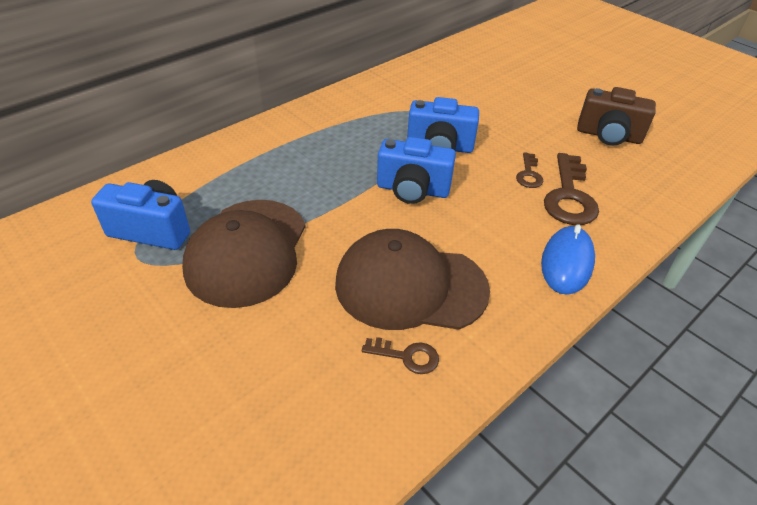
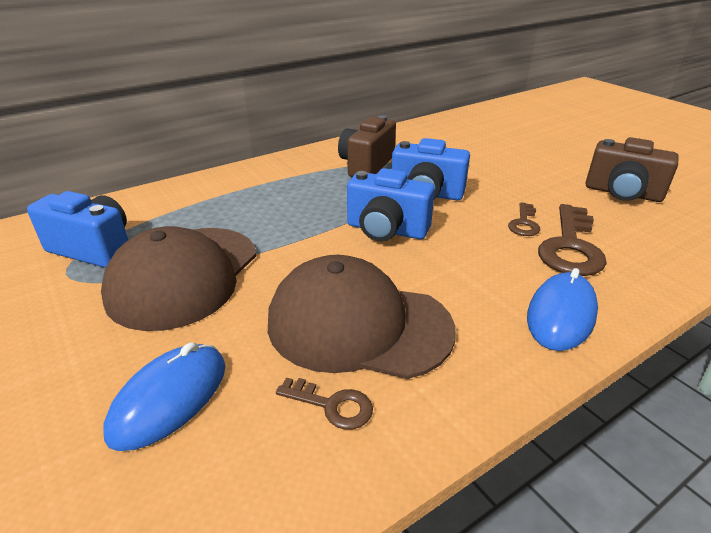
camera: 10 degrees right, 10 degrees down
none -> blue mouse [103,342,225,451]
none -> brown camera [338,115,396,177]

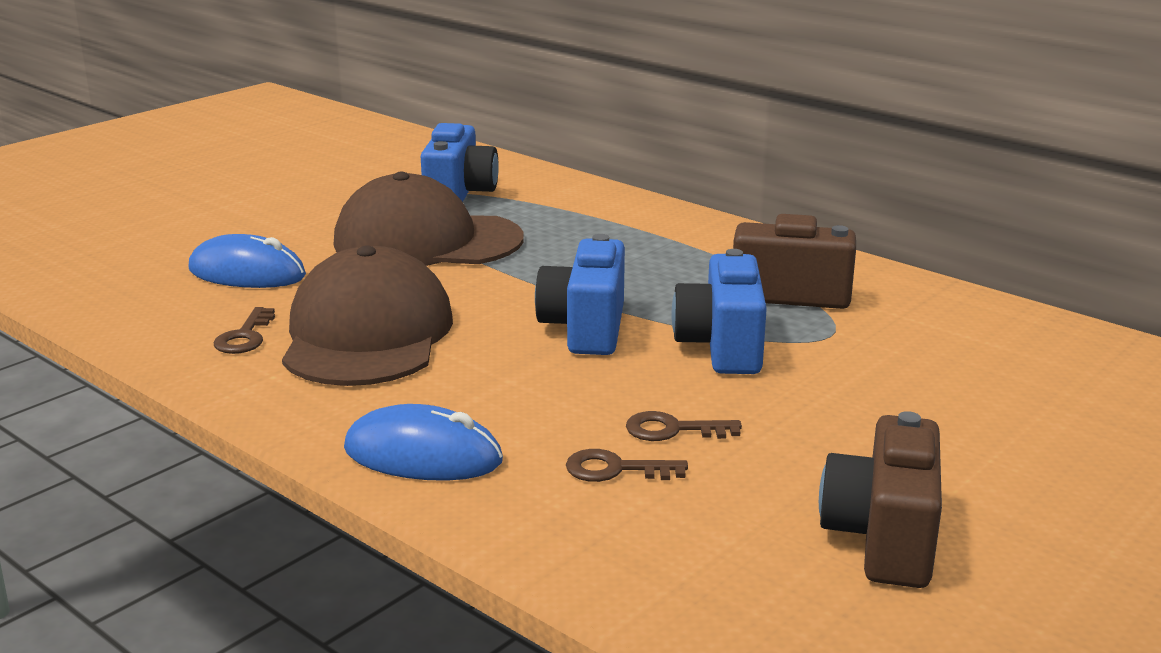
camera: 75 degrees right, 10 degrees down
brown key [538,204,607,276] -> brown key [566,449,688,482], size x0.53

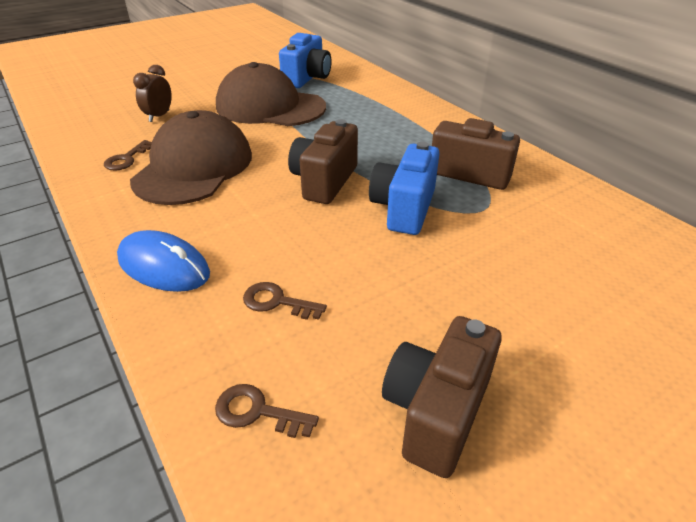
camera: 15 degrees right, 15 degrees up
blue mouse [188,234,306,288] -> brown clock [133,65,172,122]
blue camera [535,234,625,355] -> brown camera [288,119,358,204]
brown key [626,411,742,441] -> brown key moved to [215,384,319,438]

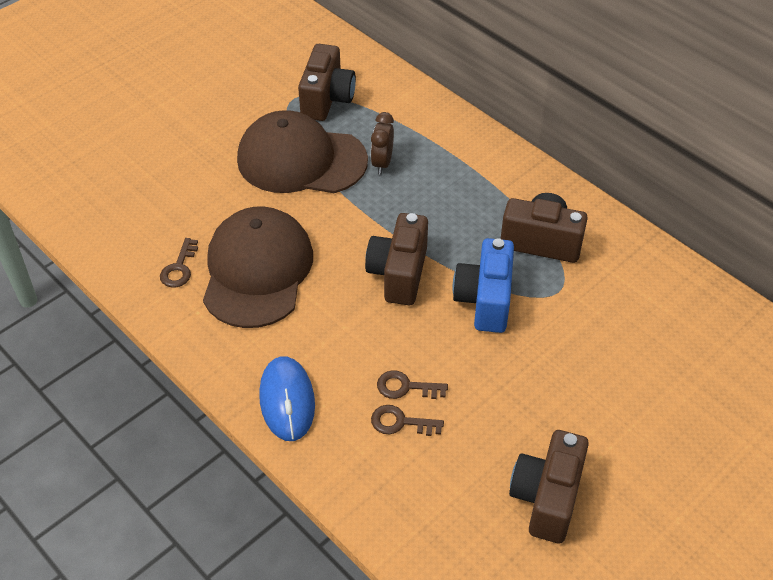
camera: 10 degrees left, 10 degrees up
blue mouse [117,230,210,292] -> blue mouse turned 60 degrees clockwise [259,356,315,441]
brown clock [133,65,172,122] -> brown clock moved to [371,112,394,174]
brown key [215,384,319,438] -> brown key moved to [377,370,448,399]
blue camera [279,33,331,88] -> brown camera [298,44,356,121]

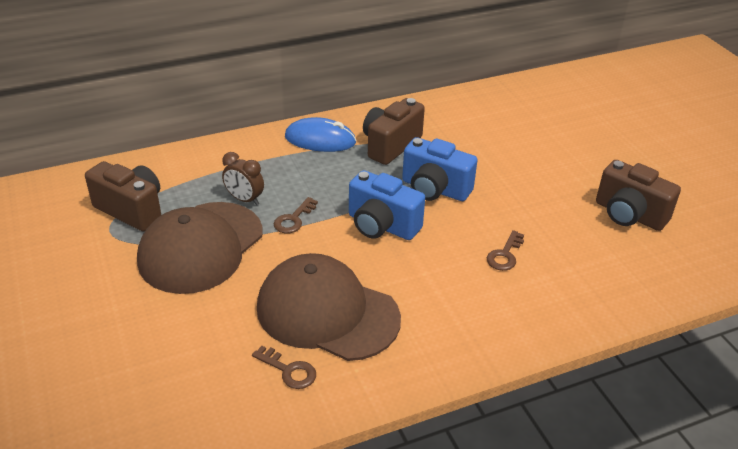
camera: 70 degrees left, 10 degrees down
blue mouse [259,356,315,441] -> blue mouse moved to [285,117,356,152]
brown camera [365,213,428,305] -> blue camera [349,170,425,240]
brown key [371,405,444,436] -> brown key moved to [274,197,318,233]

